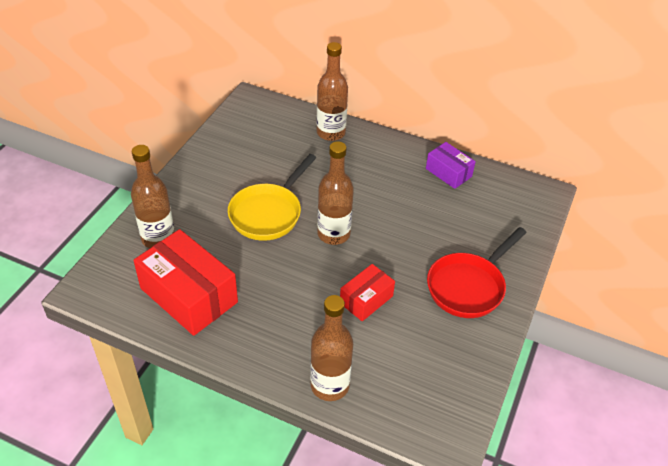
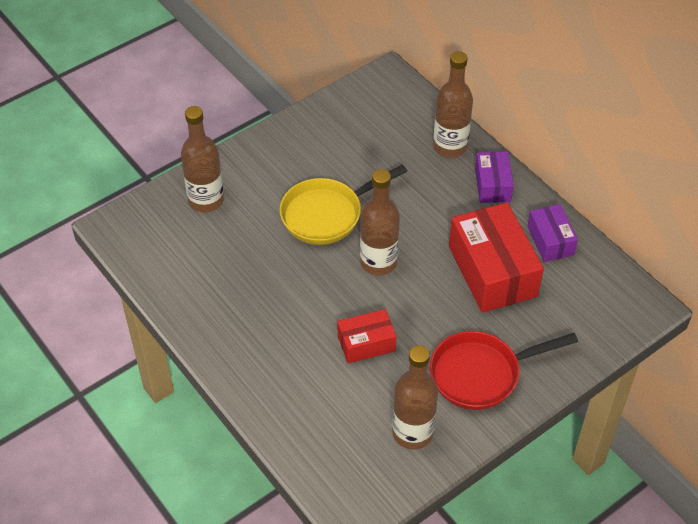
camera: 30 degrees right, 5 degrees up
red box [133,229,238,336] -> red box moved to [449,203,544,313]
brown bottle [310,295,353,401] -> brown bottle moved to [392,345,438,449]
none -> purple box [475,152,514,203]

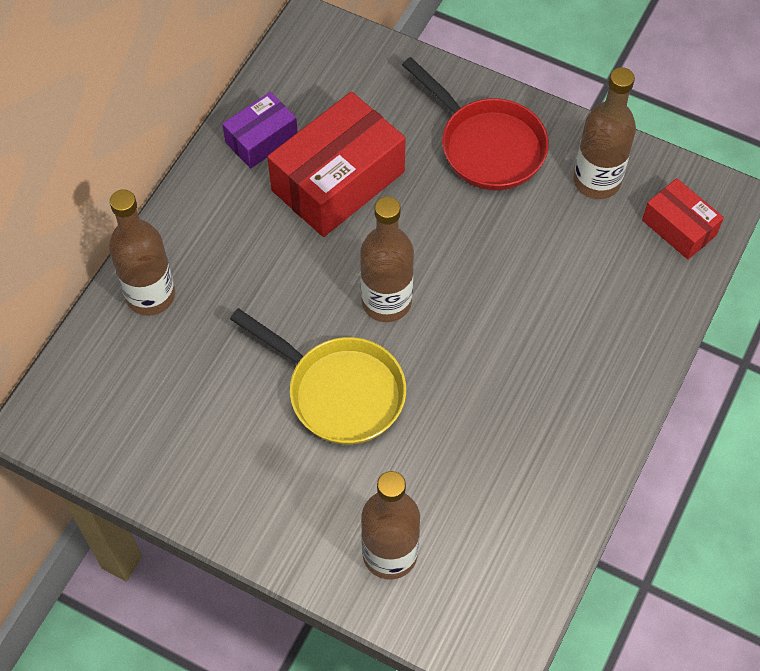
camera: 115 degrees left, 10 degrees up
red box [338,309,396,363] -> red box moved to [642,178,724,260]
purple box [475,152,514,203] -> none

